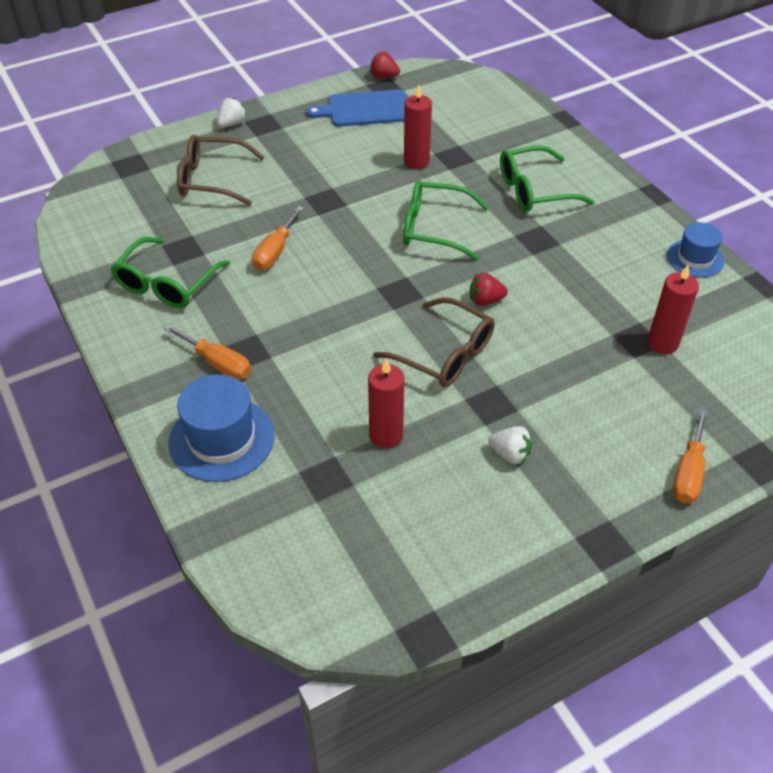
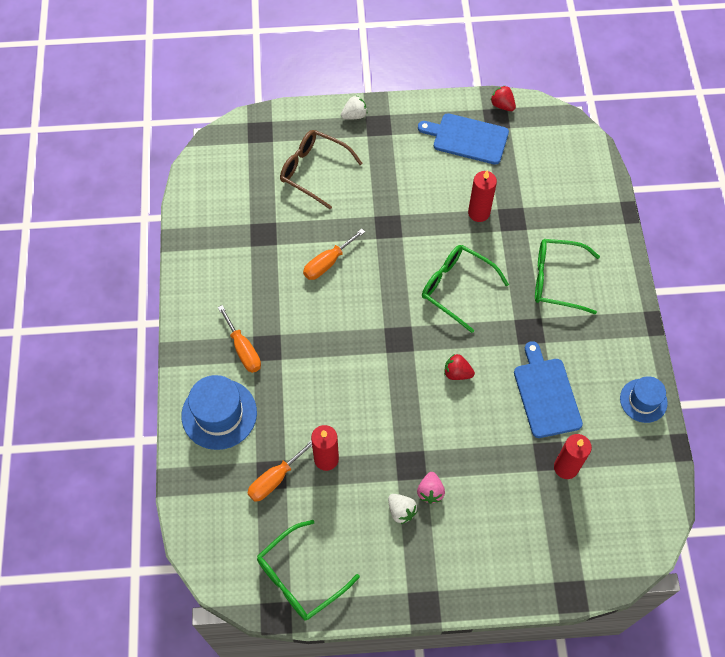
camera: 25 degrees right, 15 degrees up
green glasses [110,237,230,308] -> green glasses moved to [257,520,360,621]
brown glasses [373,297,495,387] -> none
orange screwdriver [673,409,708,503] -> orange screwdriver moved to [248,441,312,502]
none -> pink strawberry [417,472,445,504]
none -> blue cutting board [514,341,583,438]

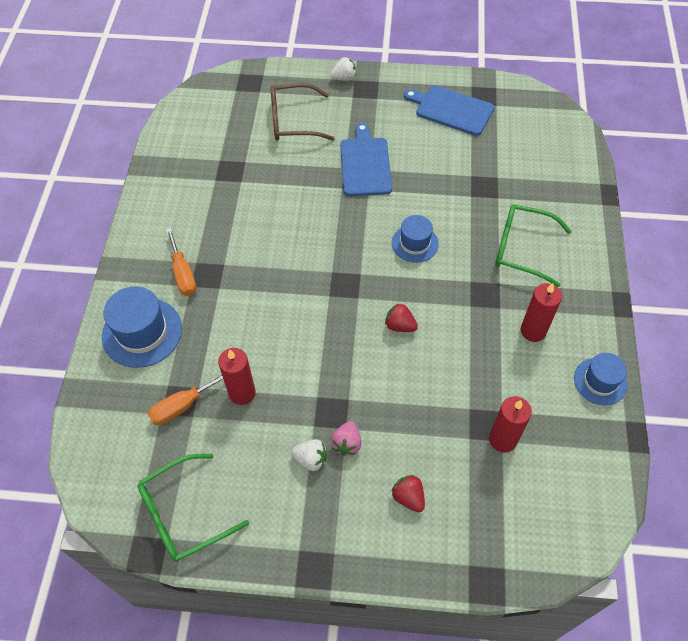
camera: 10 degrees right, 5 degrees down
brown glasses [280,130,363,209] -> brown glasses turned 45 degrees counterclockwise [270,83,335,141]
orange screwdriver [303,229,365,280] -> none
white strawberry [388,494,418,524] -> white strawberry turned 45 degrees counterclockwise [291,439,327,471]
green glasses [422,245,509,333] -> blue hat [392,215,439,263]
red candle [468,170,497,222] -> red candle moved to [521,283,562,342]
red strawberry [490,85,516,111] -> red strawberry moved to [391,475,425,512]
blue cutting board [514,341,583,438] -> blue cutting board moved to [340,123,392,196]

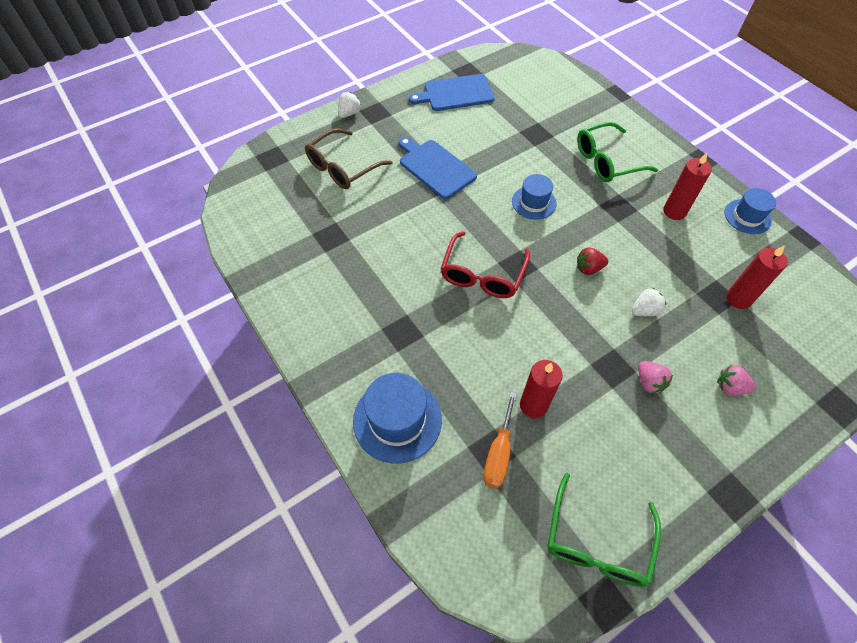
camera: 40 degrees left, 0 degrees up
orange screwdriver [166,228,196,296] -> none
white strawberry [291,439,327,471] -> white strawberry moved to [631,288,666,316]
red strawberry [391,475,425,512] -> pink strawberry [717,365,756,396]
none -> red glasses [441,231,530,298]

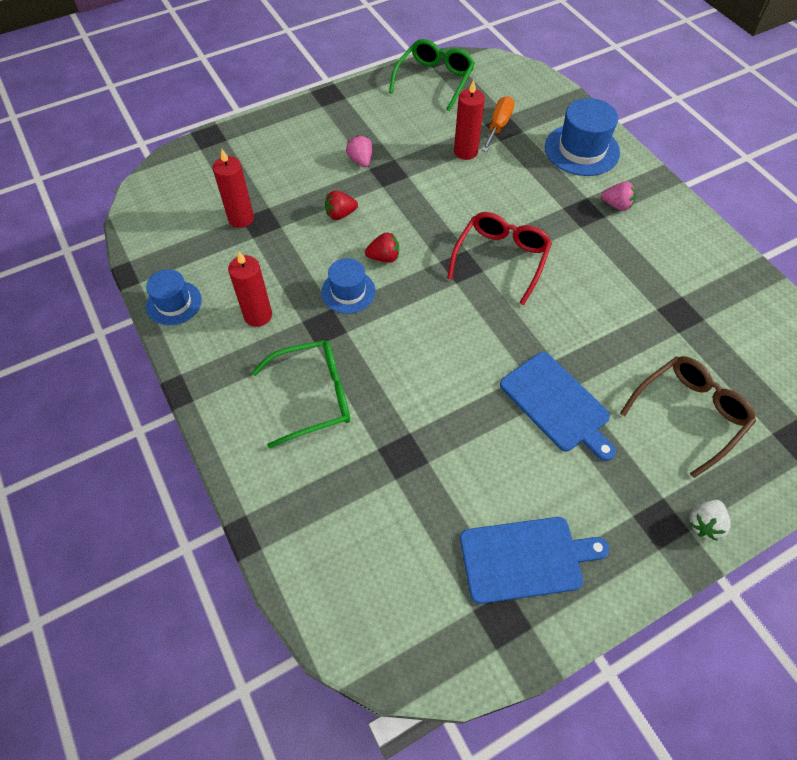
camera: 175 degrees left, 0 degrees up
blue hat [512,174,557,220] -> blue hat moved to [321,258,376,314]
white strawberry [631,288,666,316] -> red strawberry [325,191,358,220]
pink strawberry [717,365,756,396] -> pink strawberry moved to [601,181,636,211]

